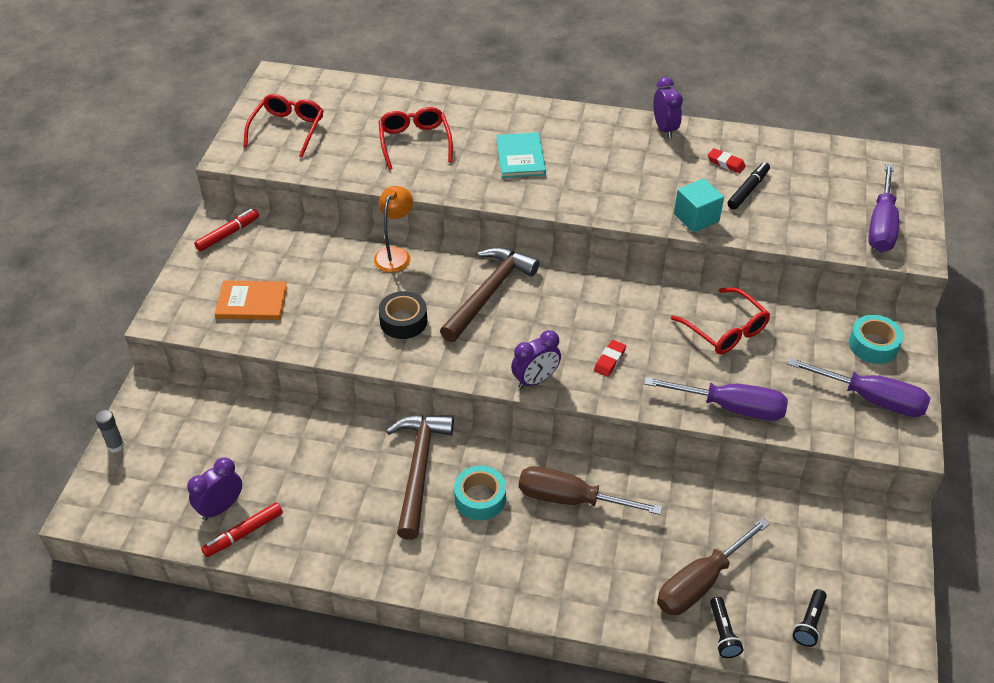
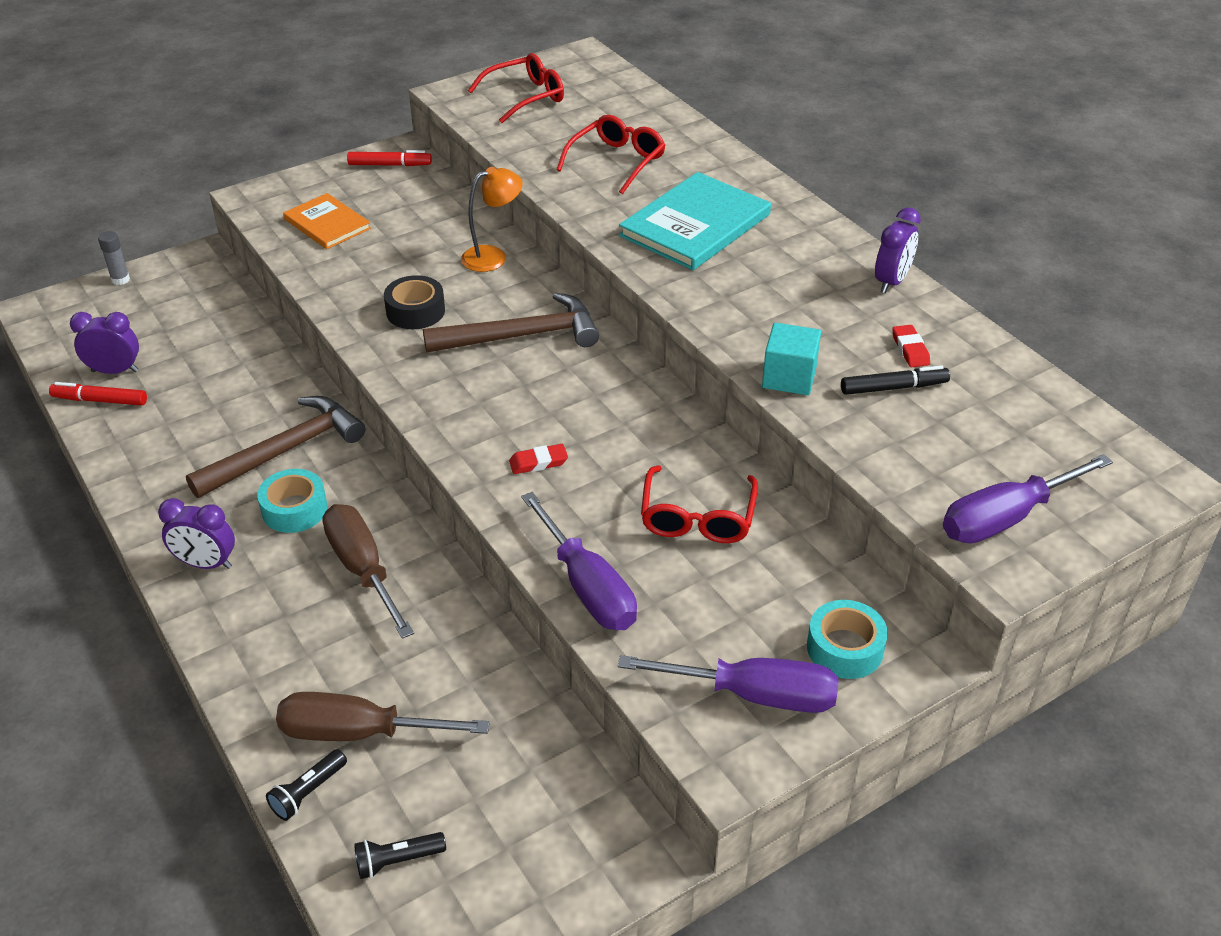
camera: 45 degrees right, 5 degrees down
turquoise book [496,133,546,178] -> turquoise book [619,172,771,270], size x1.62
purple clock [511,330,561,389] -> purple clock moved to [158,498,235,569]
purple screwdriver [787,358,930,417] -> purple screwdriver turned 60 degrees counterclockwise [618,655,838,713]

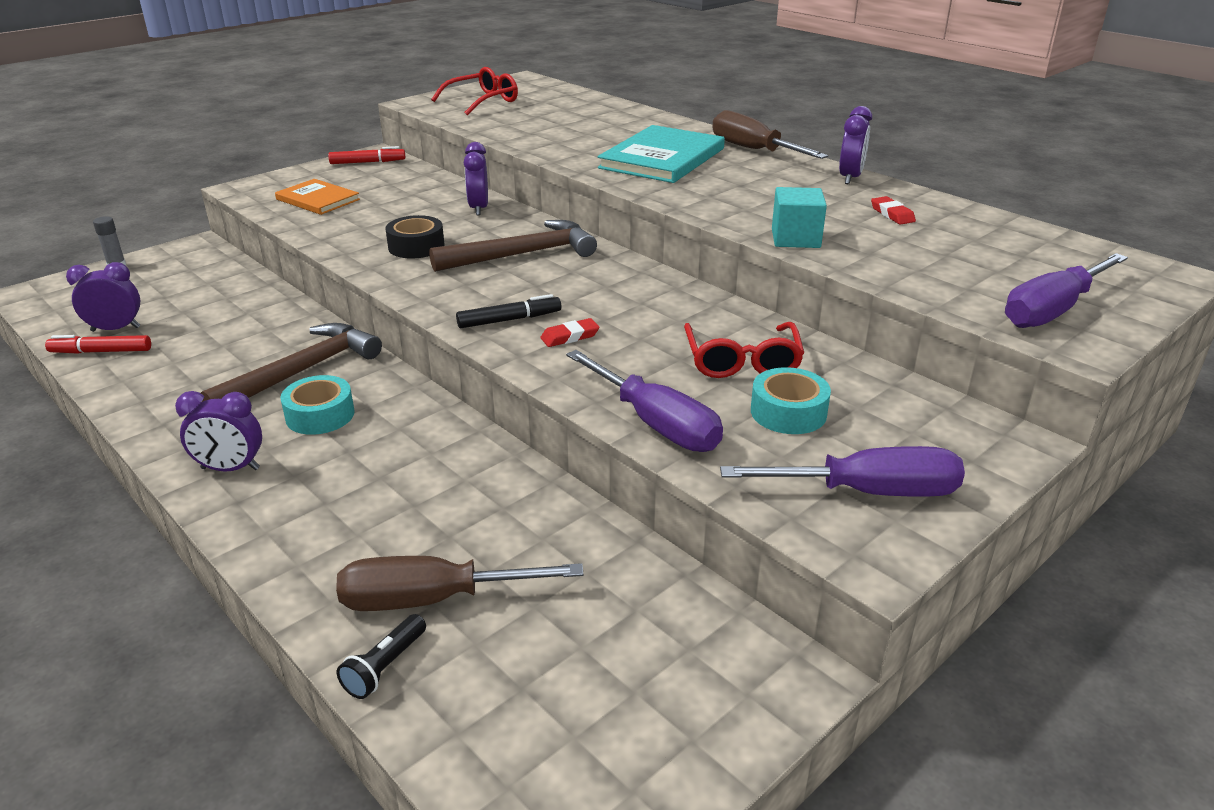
camera: 10 degrees left, 10 degrees down
brown screwdriver [322,504,414,639] -> brown screwdriver moved to [712,110,828,159]
black flashlight [354,832,446,879] -> none
orange lamp [461,167,523,272] -> purple clock [464,142,488,215]
red glasses [556,115,666,194] -> none
turquoise tape [807,600,888,679] -> turquoise tape moved to [751,367,831,434]
black marker [841,365,950,395] -> black marker moved to [456,294,561,328]

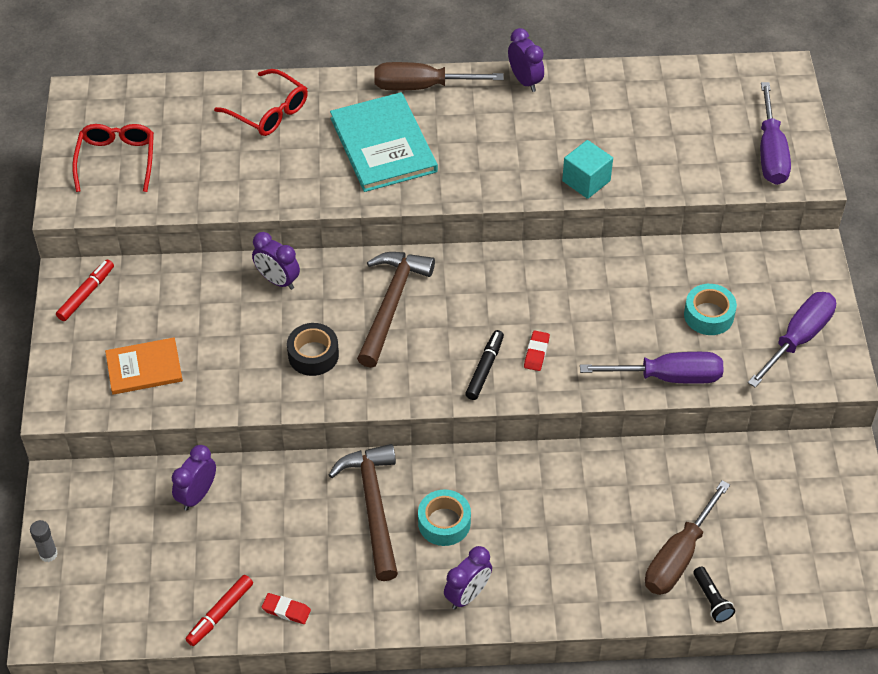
camera: 50 degrees left, 20 degrees up
purple clock [66,262,140,332] -> purple clock moved to [172,445,216,511]
red glasses [684,322,804,378] -> red glasses moved to [214,69,308,136]
red eraser [871,196,916,225] -> red eraser moved to [262,593,311,624]

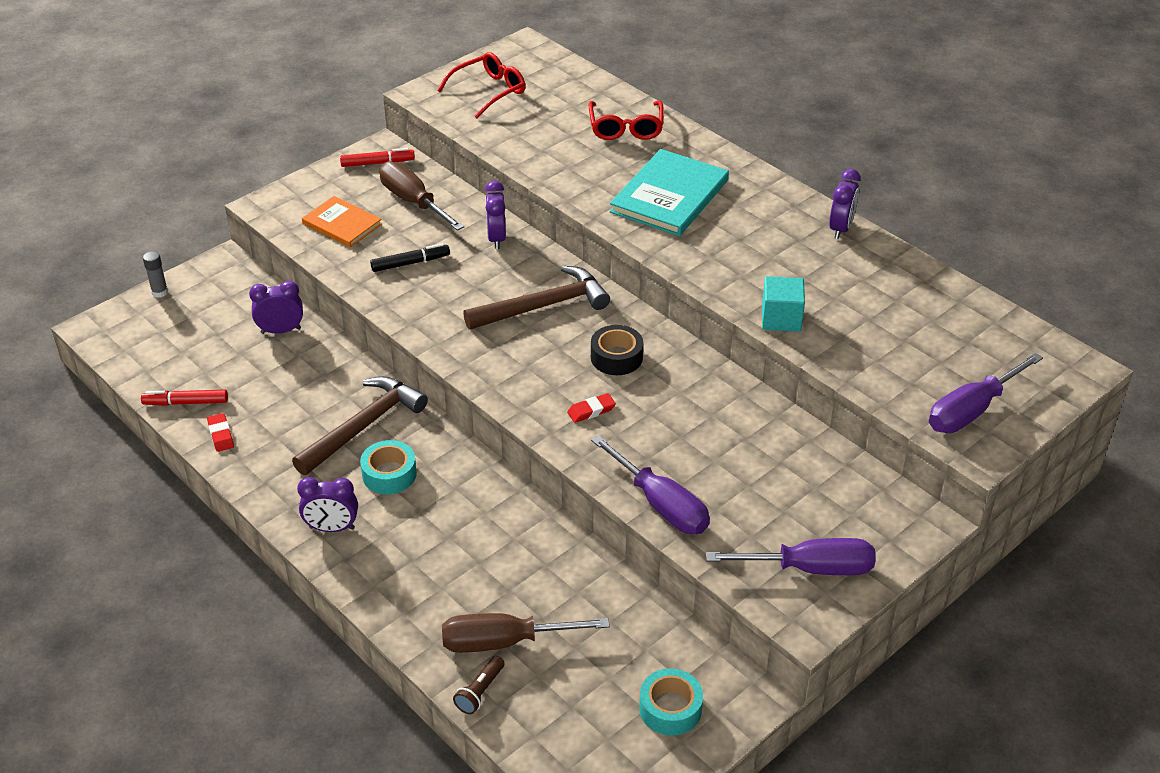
camera: 50 degrees right, 10 degrees down
black tape [287,323,339,376] -> black tape moved to [591,325,643,375]
brown screwdriver [374,62,504,90] -> brown screwdriver moved to [379,161,464,231]
black marker [465,330,504,400] -> black marker moved to [370,243,450,272]
turquoise tape [684,284,737,335] -> turquoise tape moved to [639,668,703,736]
black flashlight [693,567,735,622] -> brown flashlight [453,656,505,714]

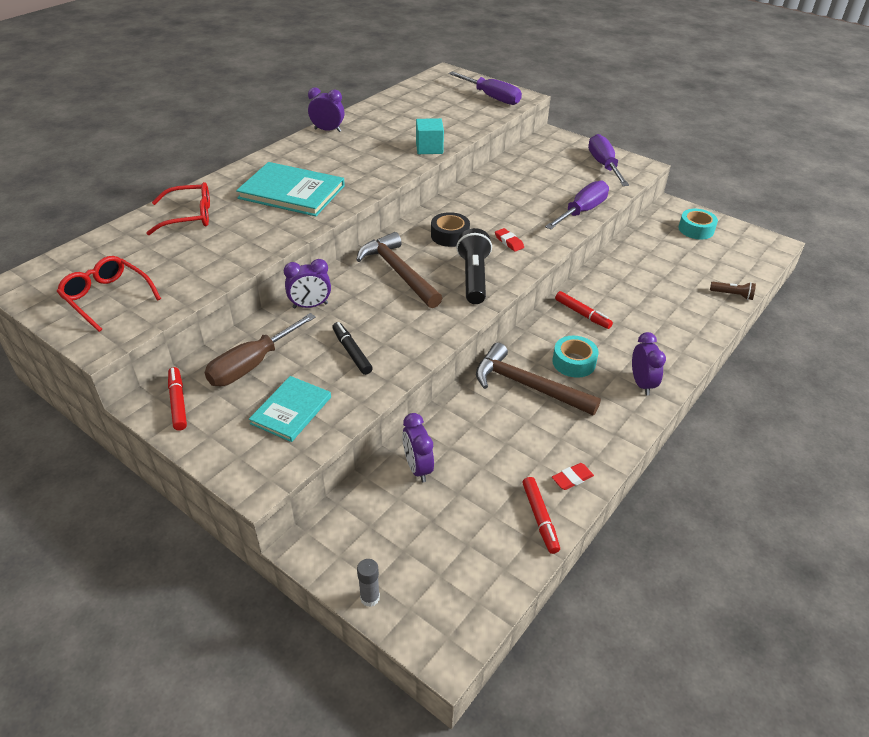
camera: 100 degrees left, 0 degrees up
orange book [302,196,382,247] -> turquoise book [249,376,331,442]
brown screwdriver [442,613,610,653] -> none
none -> black flashlight [456,228,492,304]
none -> red marker [555,291,613,329]

